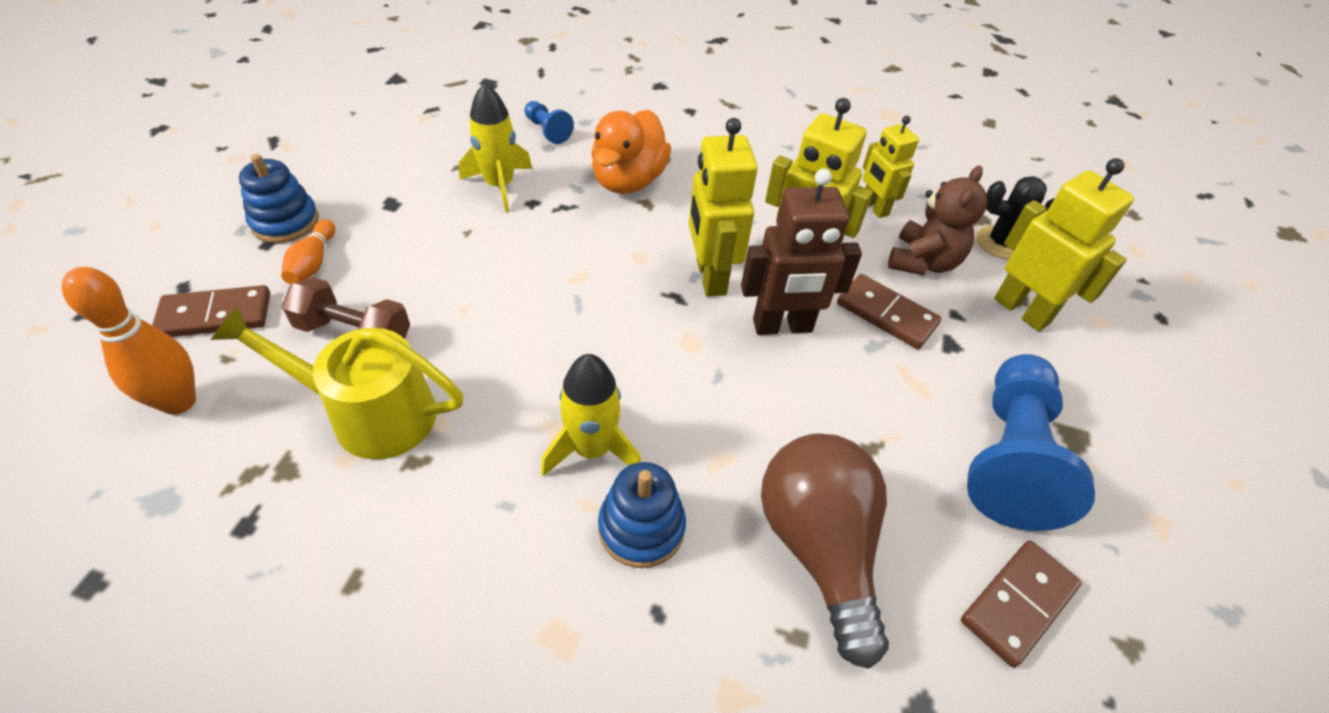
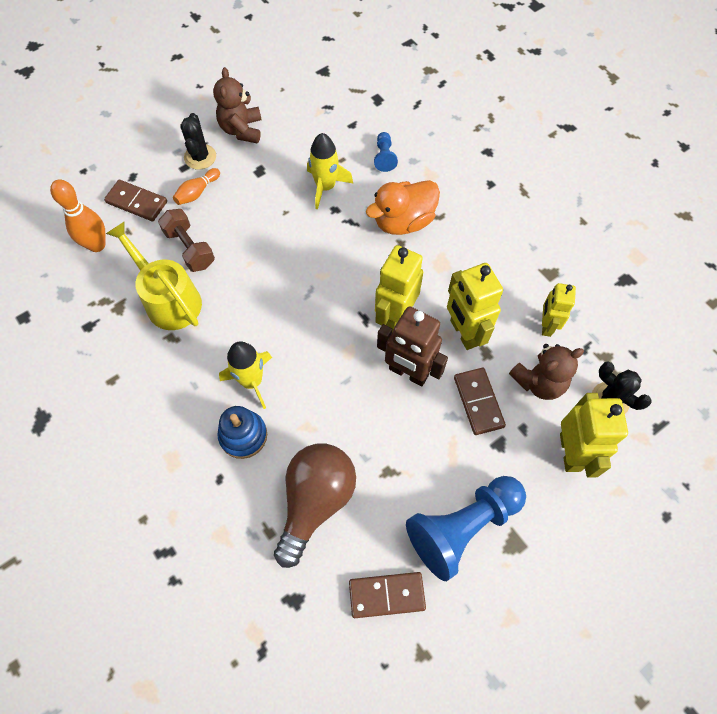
camera: 40 degrees right, 15 degrees up
blue stacking toy [239,154,319,243] -> black cactus [180,113,216,170]
none -> brown teddy bear [213,67,262,143]

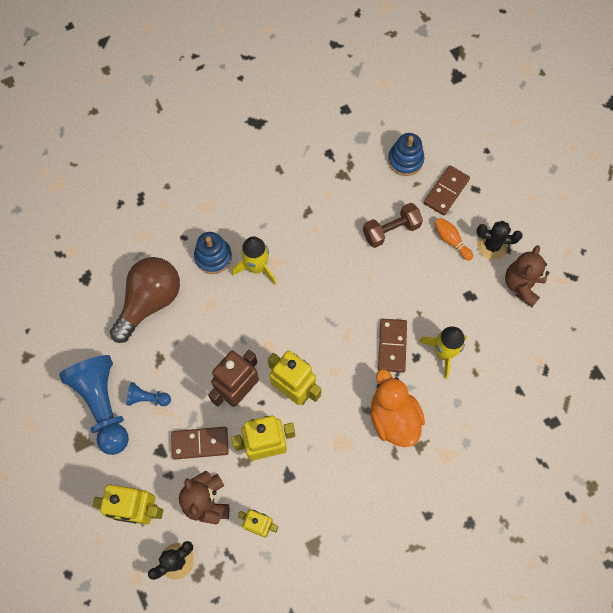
camera: 100 degrees right, 5 degrees up
orange bowling pin [50,179,106,252] -> blue stacking toy [388,133,424,176]
yellow watering can [106,222,202,330] -> none
brown teddy bear [213,67,262,143] -> brown teddy bear turned 75 degrees counterclockwise [505,245,549,307]
brown light bulb [274,444,356,568] -> brown light bulb turned 90 degrees counterclockwise [110,257,180,343]
brown domino [349,572,426,618] -> brown domino moved to [378,319,407,373]
blue pawn [374,132,398,172] -> blue pawn moved to [126,382,171,406]

